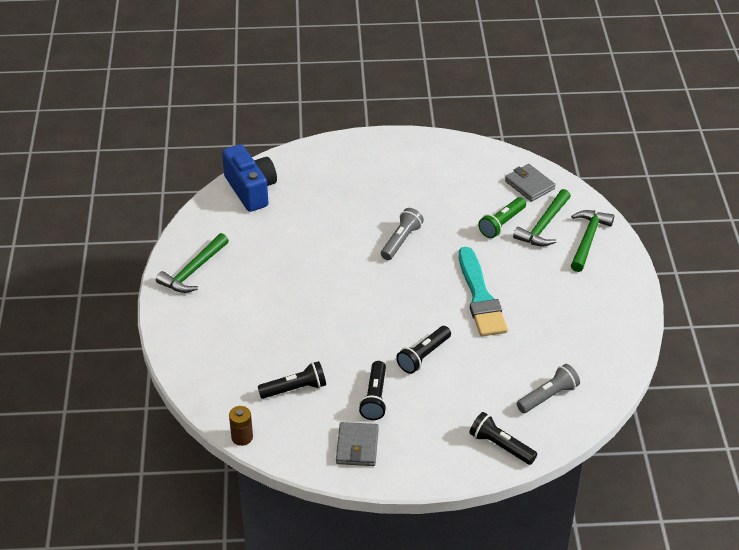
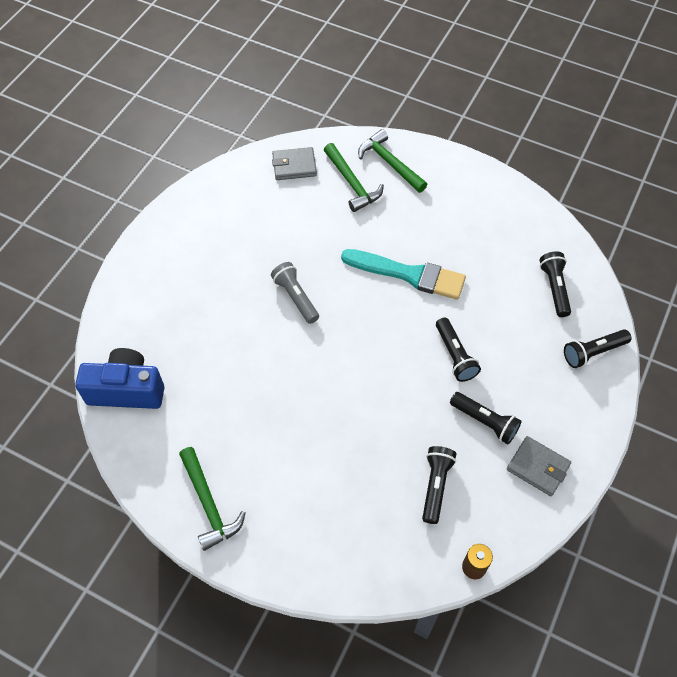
camera: 60 degrees left, 15 degrees up
green flashlight [478,197,526,238] -> none
grey flashlight [517,364,580,413] -> black flashlight [540,252,571,317]

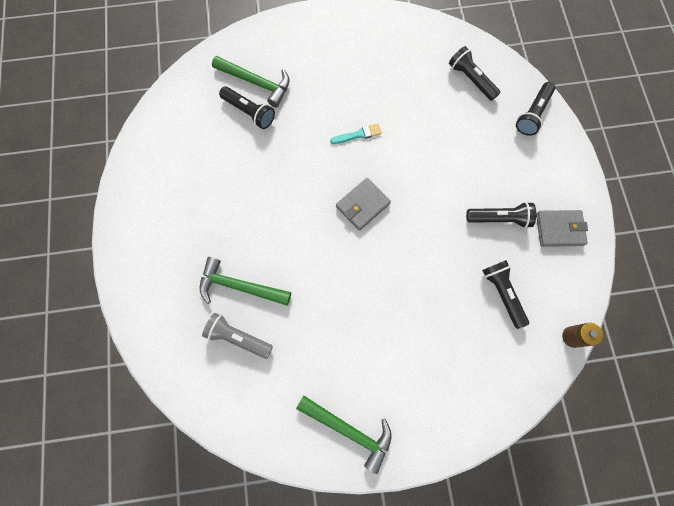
camera: 35 degrees left, 15 degrees up
blue camera [75,348,165,409] -> none
grey flashlight [271,262,319,324] -> grey flashlight moved to [202,313,273,359]
grey wallet [272,147,317,180] -> grey wallet moved to [336,178,391,231]
turquoise brush [341,249,466,300] -> turquoise brush [330,123,382,144], size x0.44
green hammer [358,129,427,193] -> green hammer moved to [200,257,291,305]
black flashlight [436,318,481,382] -> black flashlight moved to [219,86,275,129]

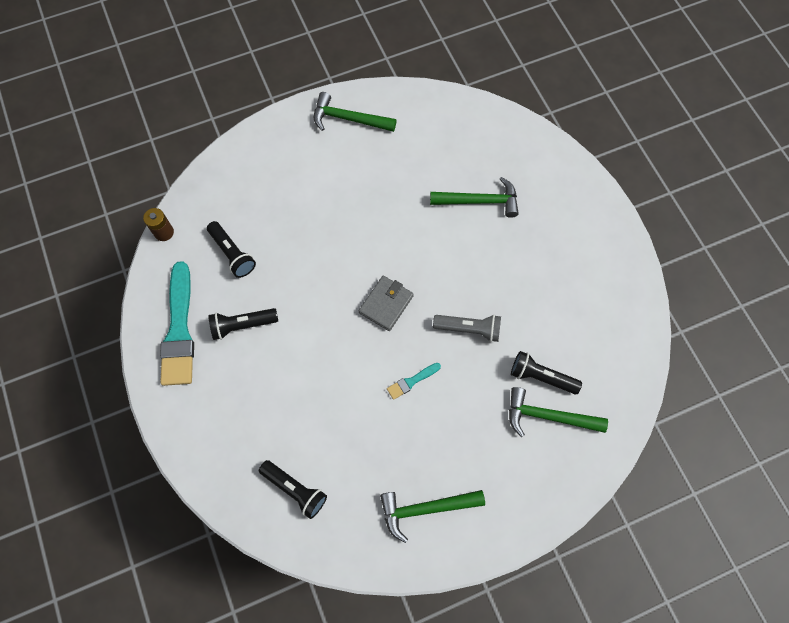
camera: 165 degrees right, 5 degrees down
grey flashlight [202,313,273,359] -> grey flashlight moved to [433,315,501,342]
black flashlight [516,82,555,136] -> none
grey wallet [536,210,588,247] -> turquoise brush [160,261,194,386]
none -> green hammer [380,490,485,543]

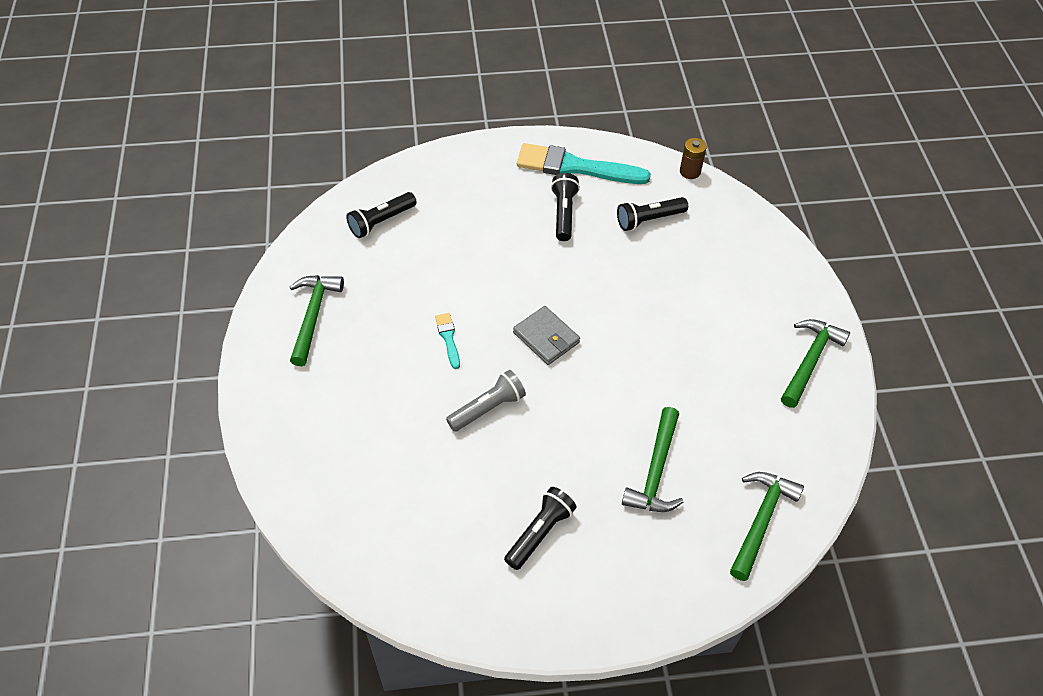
camera: 105 degrees right, 15 degrees down
grey flashlight [433,315,501,342] -> grey flashlight turned 150 degrees counterclockwise [446,370,526,432]
green hammer [509,387,608,437] -> green hammer moved to [730,472,804,581]
black flashlight [511,351,582,394] -> black flashlight moved to [504,487,576,570]

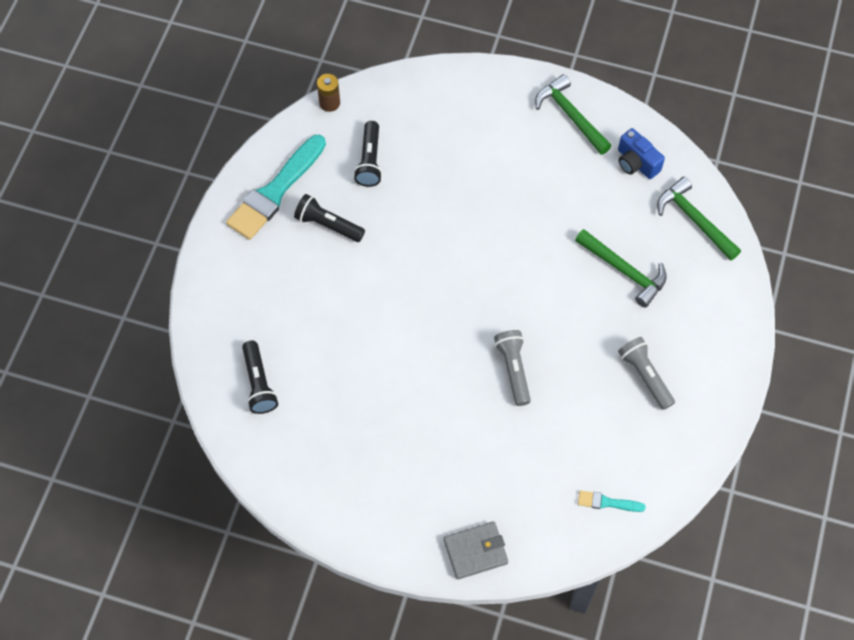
camera: 65 degrees left, 10 degrees up
green hammer [290,275,344,366] -> none
turquoise brush [435,313,460,369] -> turquoise brush moved to [578,490,646,512]
black flashlight [504,487,576,570] -> grey flashlight [618,337,675,410]
grey wallet [513,306,580,365] -> grey wallet moved to [443,521,508,580]
none -> blue camera [618,128,665,179]

